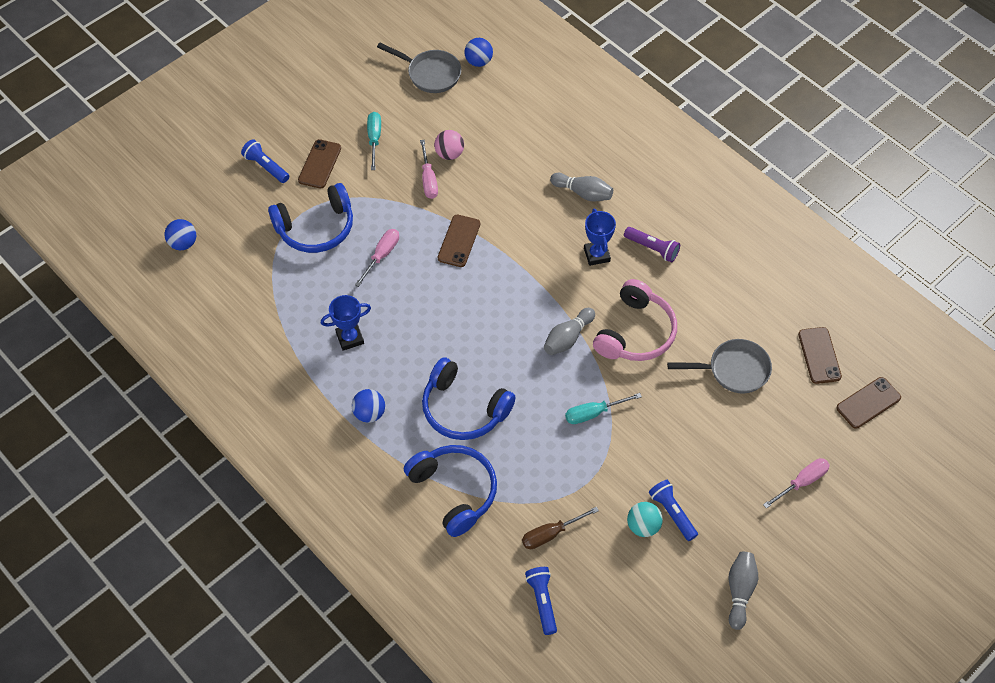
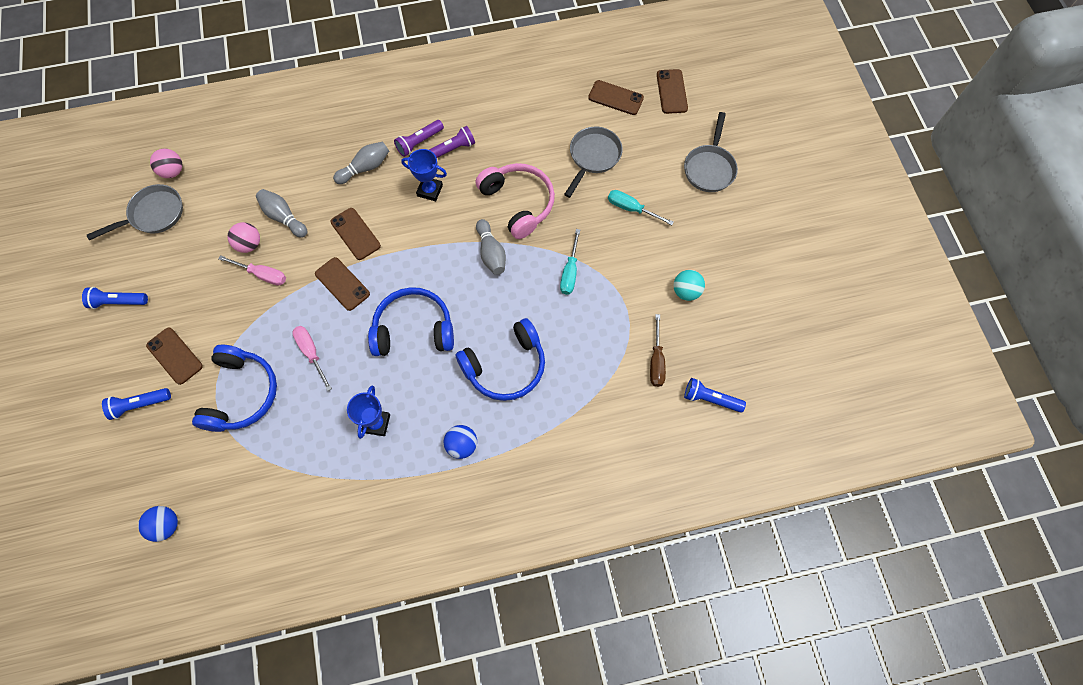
camera: 60 degrees left, 10 degrees up
turquoise screwdriver [367,112,381,170] -> turquoise screwdriver moved to [608,190,674,225]
blue headphones [404,445,497,537] -> blue headphones moved to [368,287,454,356]
blue ball [464,38,493,67] -> pink ball [150,149,182,178]
blue flashlight [649,480,698,541] -> blue flashlight moved to [82,287,148,309]
grey bowling pin [729,552,758,630] -> grey bowling pin moved to [256,189,307,238]
pink screwdriver [763,458,830,508] -> grey pan [684,112,738,192]
none -> brown phone [330,208,381,260]
none -> purple flashlight [394,120,444,157]

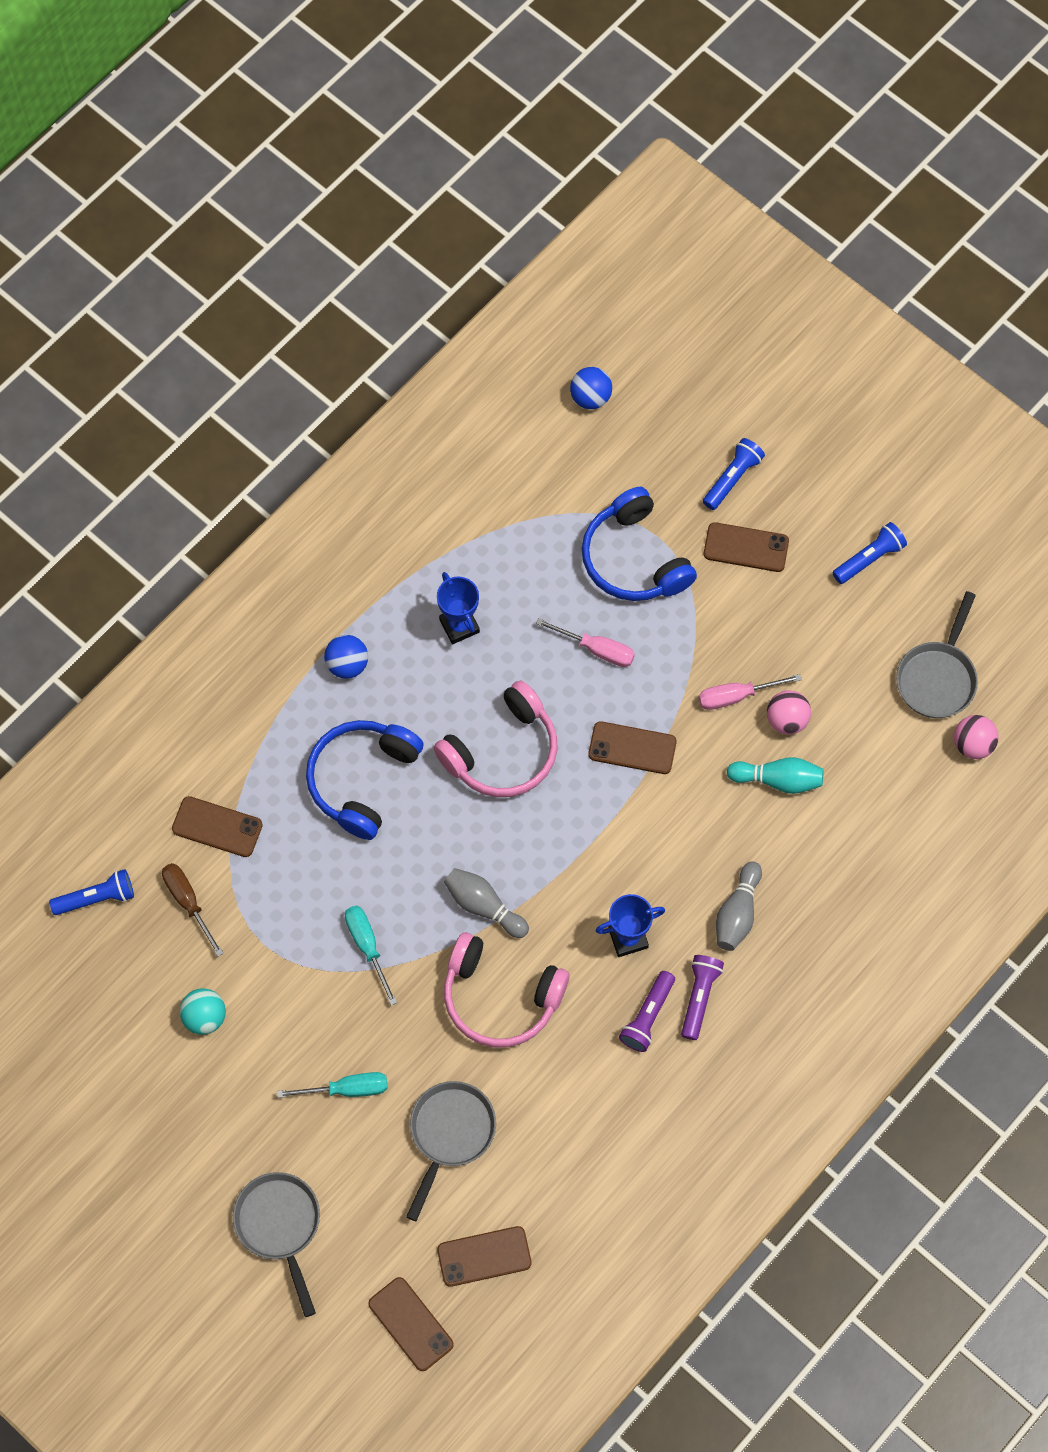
camera: 145 degrees right, 0 degrees up
grey bowling pin [256,189,307,238] -> turquoise bowling pin [727,757,823,794]
brown phone [330,208,381,260] -> brown phone moved to [172,796,263,857]
blue headphones [368,287,454,356] -> pink headphones [434,680,558,797]
grey pan [564,126,623,198] -> grey pan turned 150 degrees counterclockwise [406,1081,496,1221]

